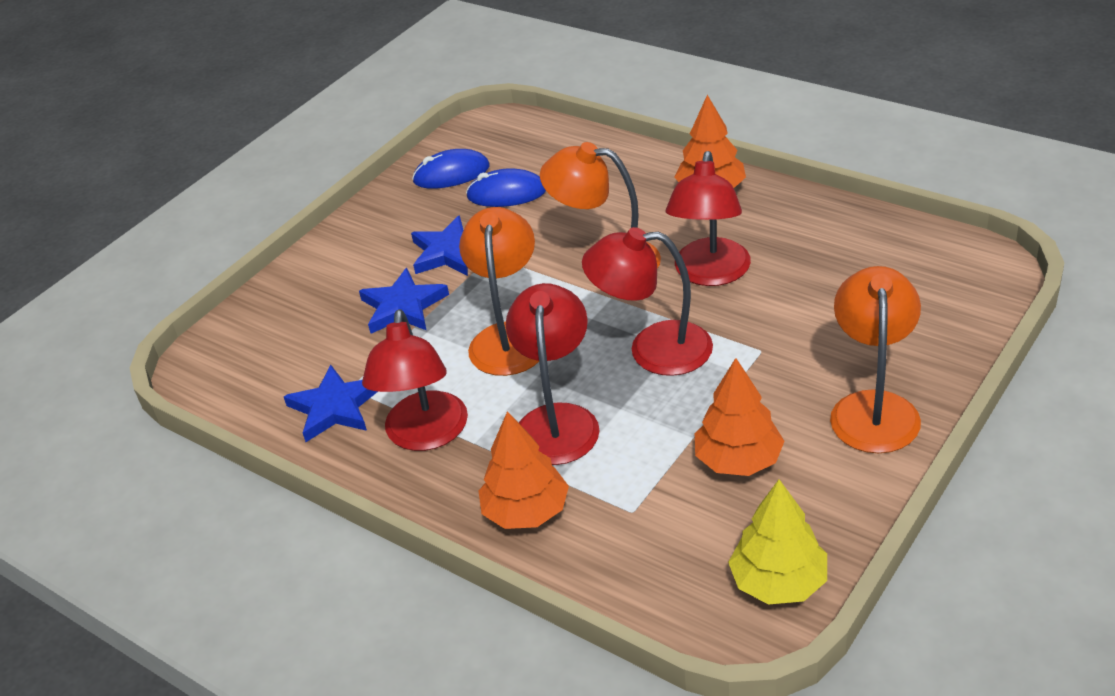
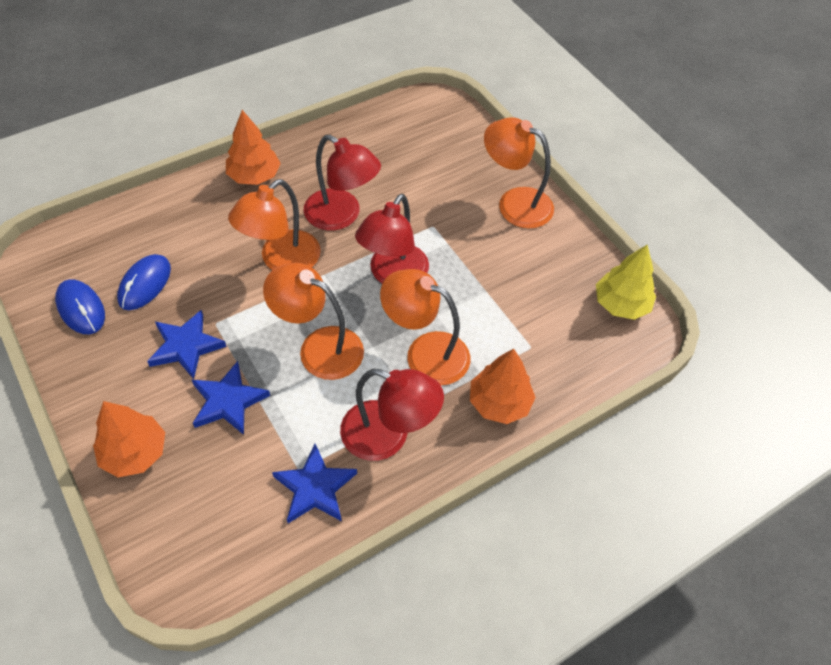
camera: 75 degrees left, 15 degrees up
blue mouse [412,149,489,189] -> blue mouse turned 45 degrees counterclockwise [55,279,105,334]
red lamp [506,283,600,465] -> orange lamp [380,269,471,386]
orange tree [695,358,784,476] -> orange tree moved to [93,401,165,477]

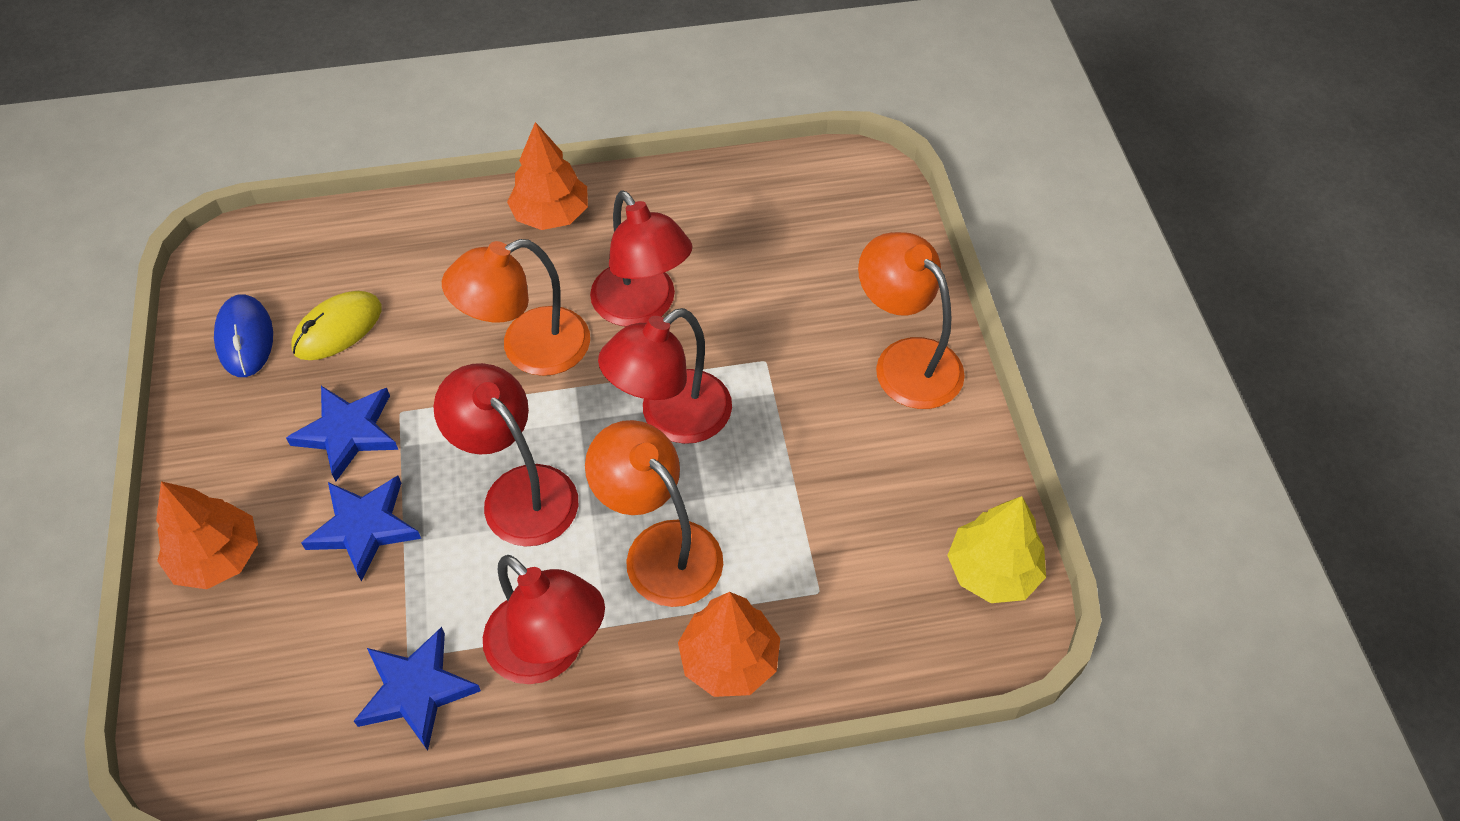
camera: 25 degrees right, 0 degrees up
blue mouse [117,254,171,310] -> yellow mouse [291,291,382,360]
orange lamp [263,263,364,380] -> red lamp [433,363,578,546]

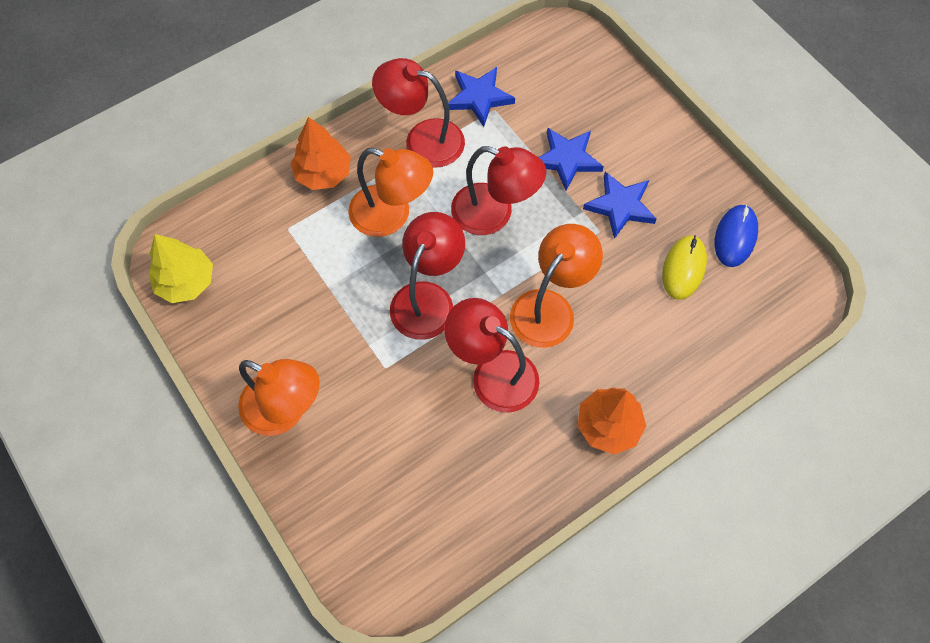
camera: 155 degrees right, 10 degrees up
orange tree [156,481,258,589] -> none
blue mouse [214,294,273,377] -> blue mouse turned 60 degrees clockwise [714,205,758,267]

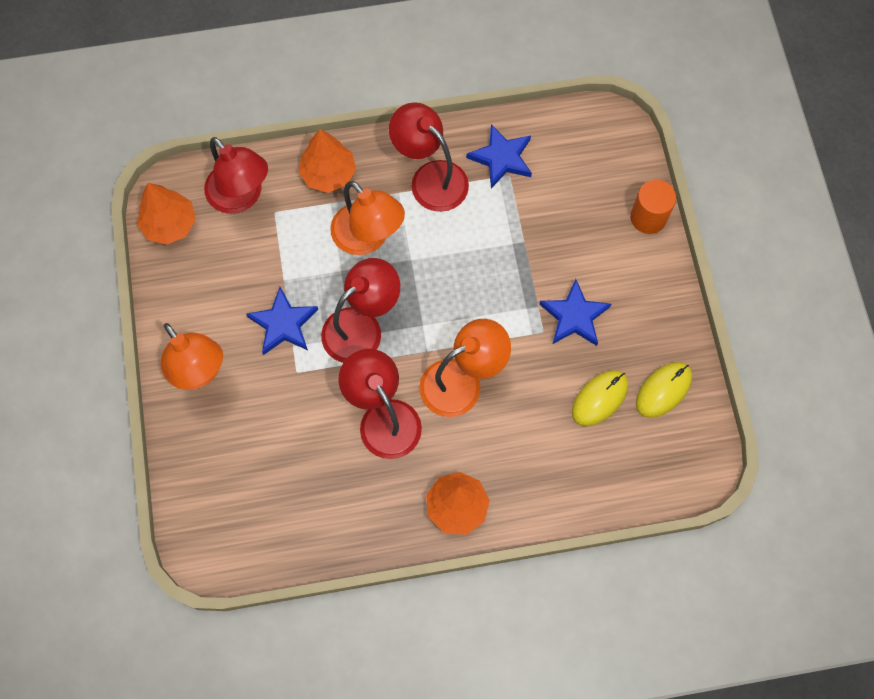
camera: 25 degrees right, 5 degrees up
yellow tree [149,234,213,303] -> orange tree [137,183,196,245]
red lamp [451,146,546,235] -> red lamp moved to [204,137,268,214]
blue star [539,128,604,190] -> blue star moved to [246,287,318,355]
blue mouse [714,205,758,267] -> yellow mouse [636,362,692,418]
none -> orange cylinder [630,180,676,234]

